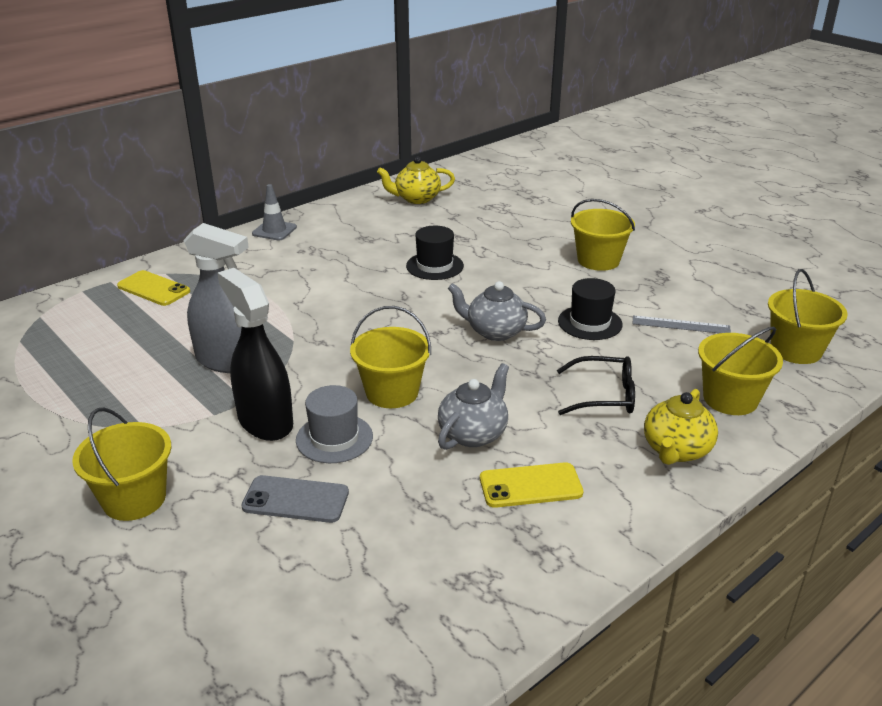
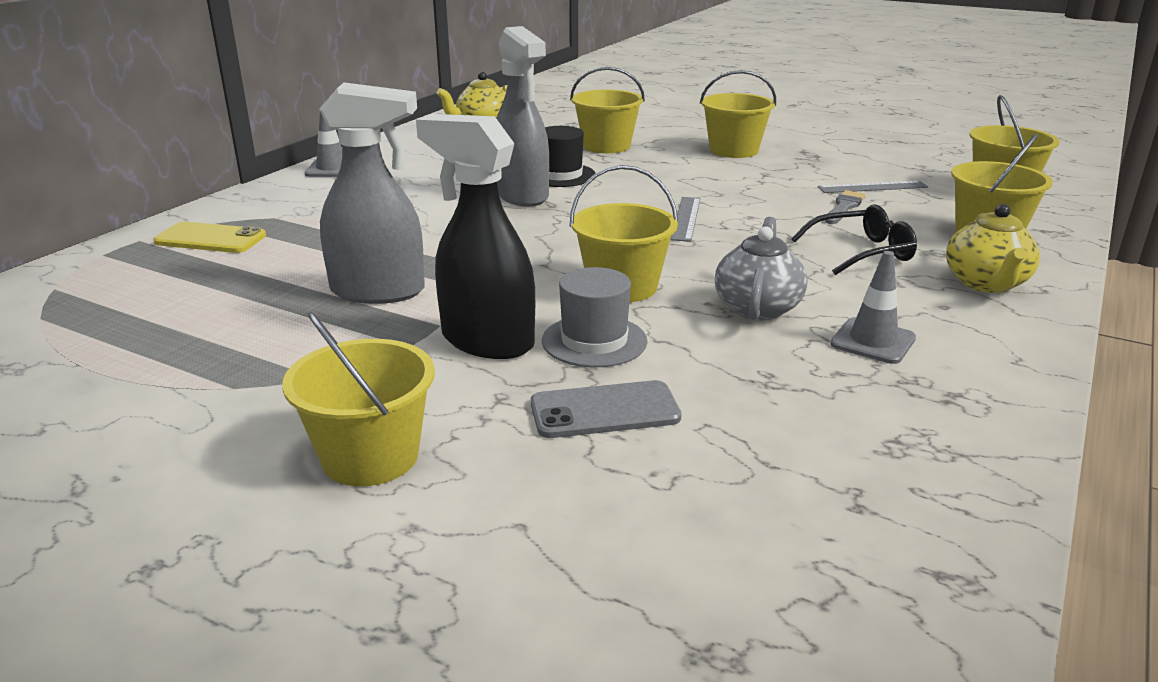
camera: 20 degrees left, 5 degrees down
grey teapot [448,281,546,341] -> grey ruler [671,197,700,242]
yellow phone [480,462,583,508] -> grey traffic cone [830,251,916,364]
black hat [558,278,623,340] -> none
none -> grey spray bottle [496,26,549,207]
none -> yellow bucket [570,67,645,153]
none -> grey brush [825,190,866,224]

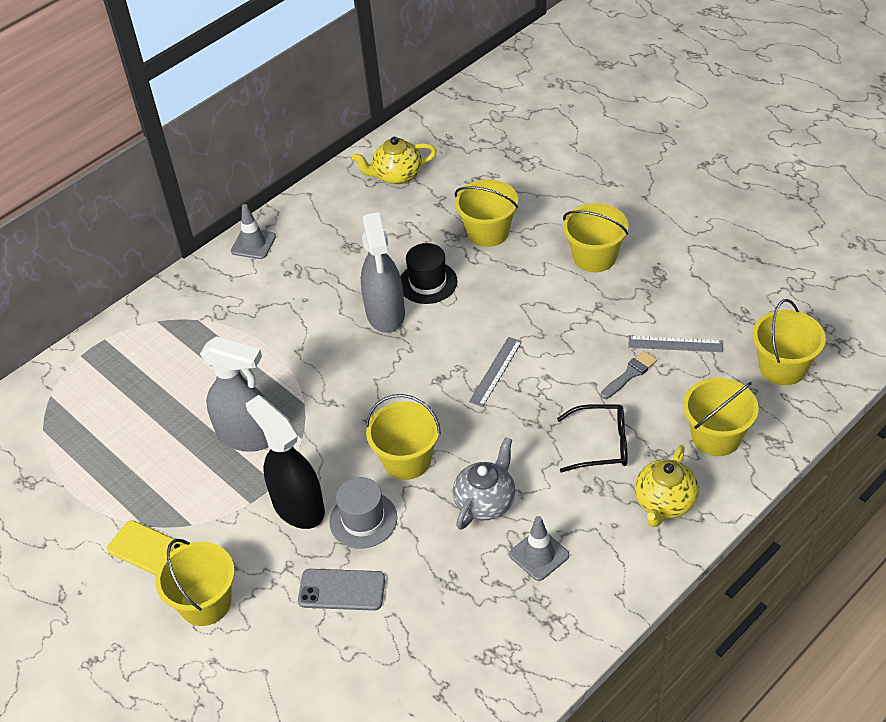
camera: 20 degrees right, 20 degrees up
yellow phone [154,222,266,253] -> yellow phone moved to [107,521,185,575]

